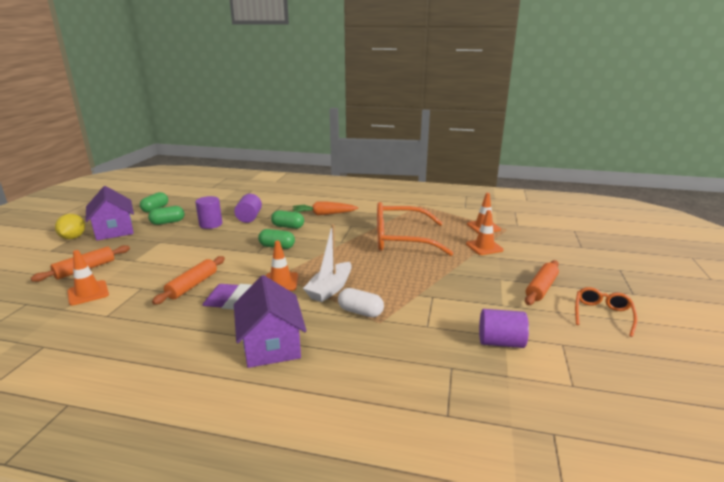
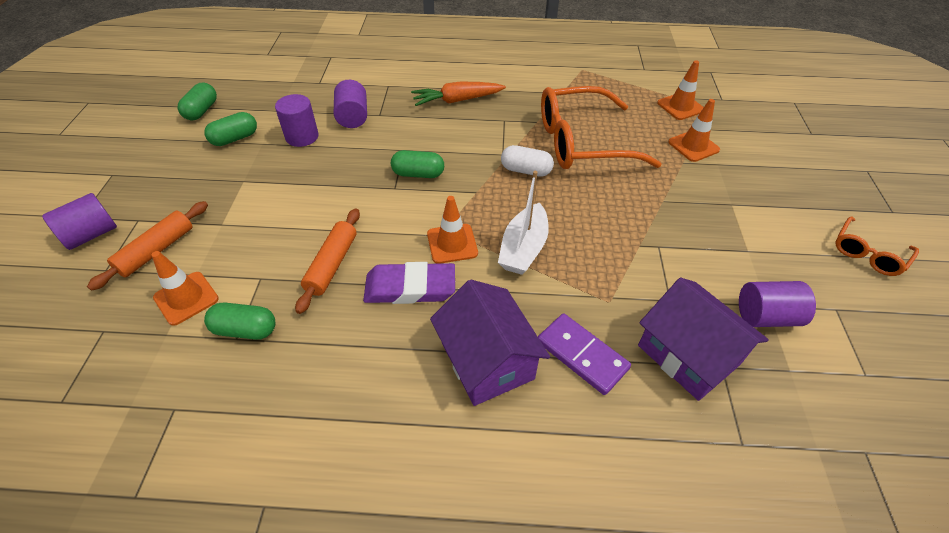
camera: 10 degrees left, 25 degrees up
yellow lemon [55,214,85,239] -> none
purple house [85,186,134,240] -> purple house moved to [638,277,769,401]
green capsule [271,210,304,229] -> green capsule moved to [204,303,275,340]
white capsule [338,288,384,318] -> white capsule moved to [501,145,554,177]
orange rolling pin [525,260,559,305] -> none
orange glasses [575,287,637,337] -> orange glasses turned 150 degrees counterclockwise [835,216,919,276]
none -> purple cylinder [42,193,117,250]
none -> purple domino [538,313,631,395]

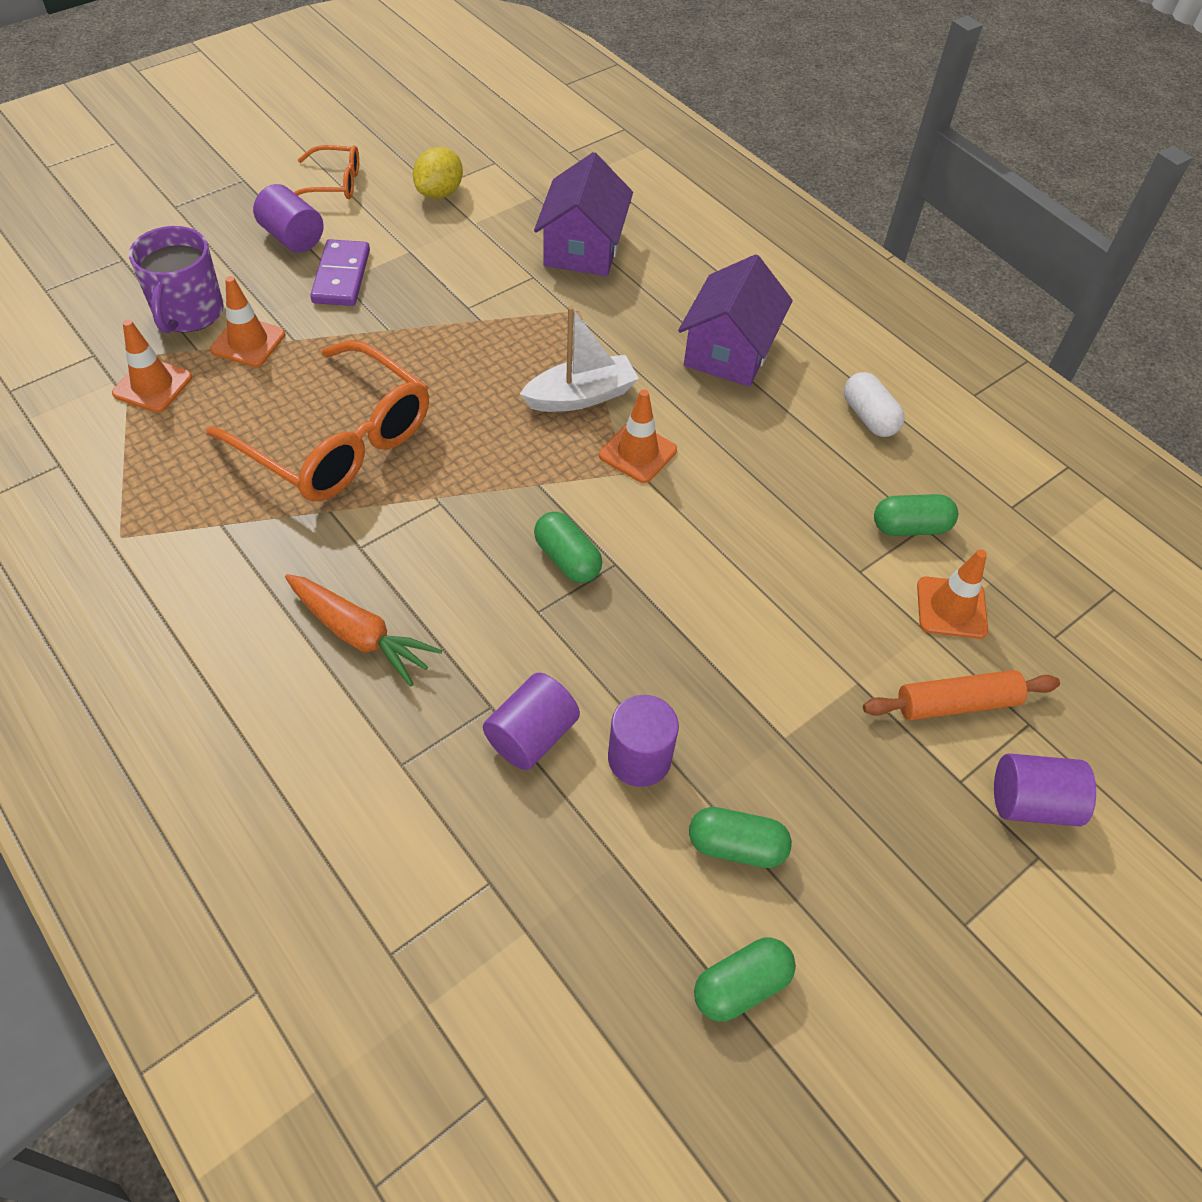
camera: 135 degrees left, 5 degrees up
green capsule [204,303,275,340] -> green capsule turned 60 degrees counterclockwise [874,494,958,536]
orange rolling pin [295,208,360,314] -> none
purple eraser [363,262,455,304] -> none
white capsule [501,145,554,177] -> white capsule moved to [844,372,905,437]
purple domino [538,313,631,395] -> purple domino moved to [310,239,370,306]
purple cylinder [739,281,816,327] -> purple cylinder moved to [253,184,324,253]
none -> purple mug [129,226,224,333]
none -> yellow lemon [413,147,463,199]

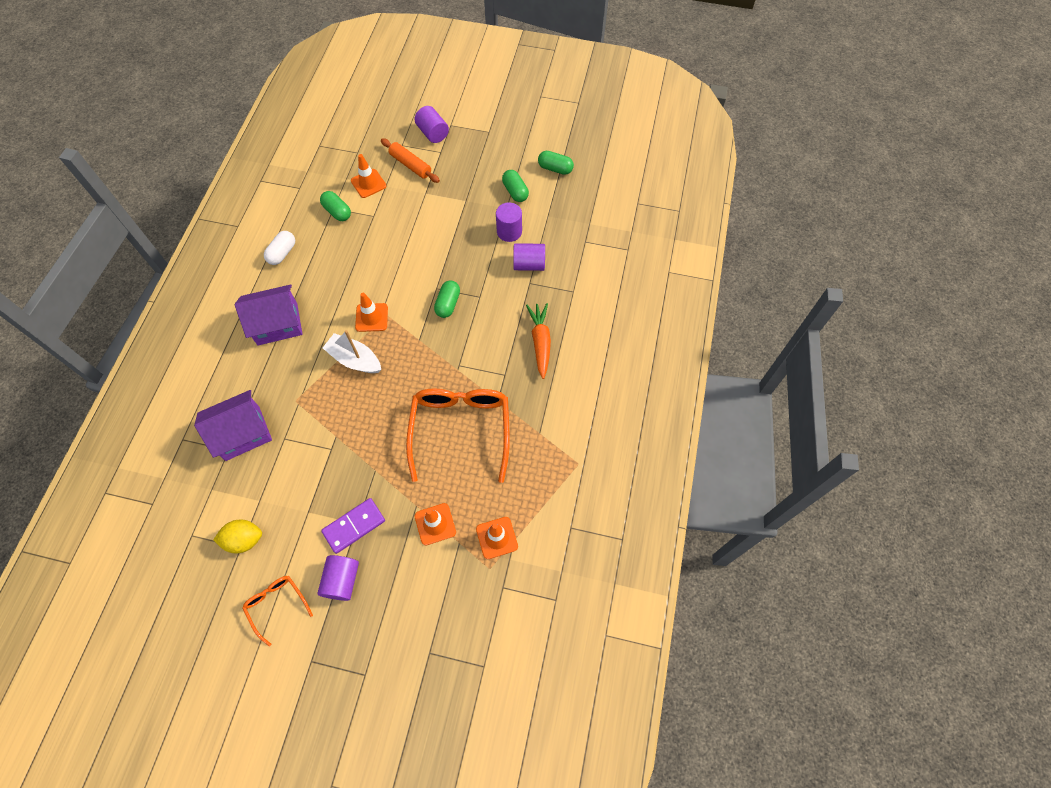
camera: 125 degrees left, 10 degrees up
purple mug [129,226,224,333] -> none

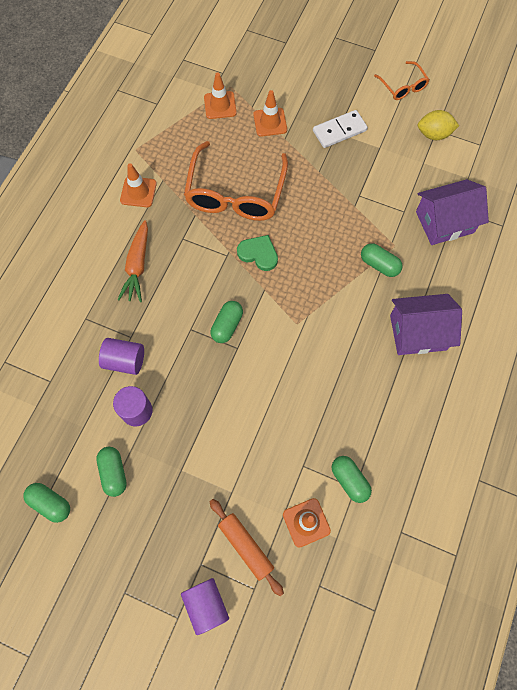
camera: 170 degrees left, 5 degrees up
white capsule [264,231,295,265] -> none
purple cylinder [318,555,359,601] -> none
purple domino [321,498,385,554] -> white domino [313,110,368,148]
white boat [323,330,381,373] -> none
orange traffic cone [355,293,388,332] -> orange traffic cone moved to [120,163,157,207]
none -> green heart [237,235,278,271]
none -> green capsule [361,243,403,277]

